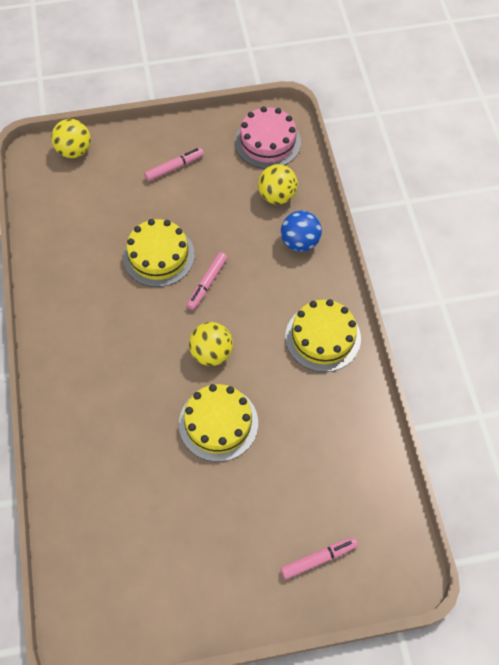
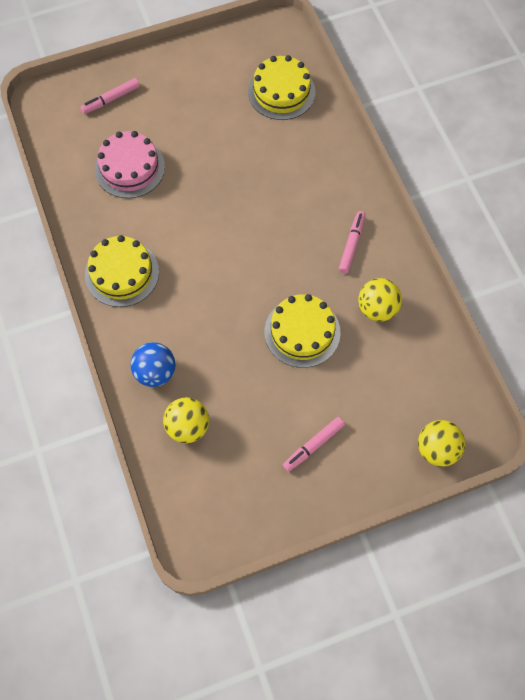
camera: 170 degrees right, 5 degrees up
yellow cake [179,384,258,462] -> yellow cake moved to [248,55,315,120]
pink marker [187,252,227,310] -> pink marker moved to [339,211,366,273]
yellow ball [189,322,233,366] -> yellow ball moved to [358,278,402,321]
pink cake [235,106,301,169] -> pink cake moved to [95,131,165,198]

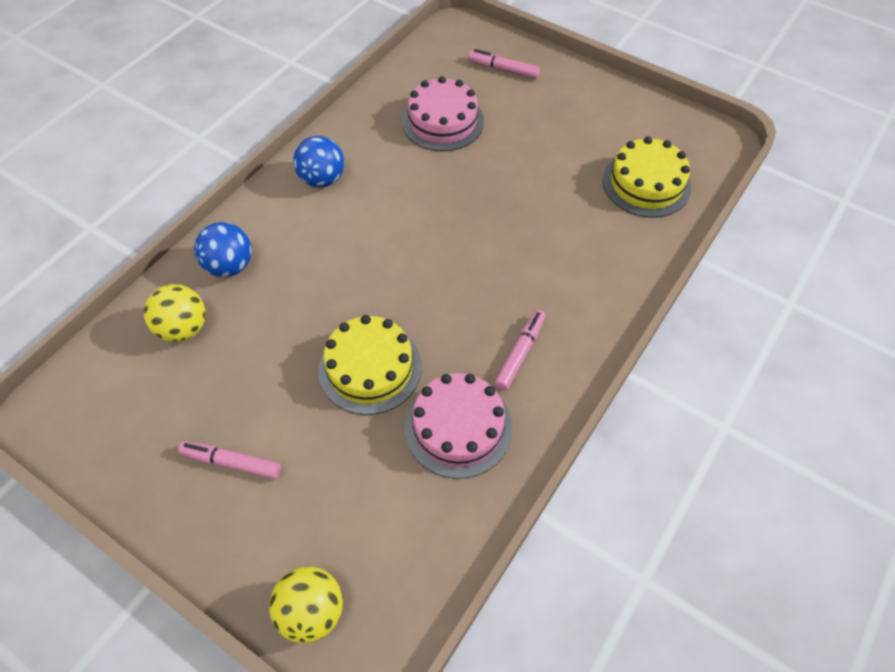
camera: 55 degrees right, 10 degrees down
yellow cake [85,235,159,307] -> blue ball [293,136,344,188]
pink marker [339,211,366,273] -> pink marker turned 45 degrees counterclockwise [495,310,546,390]
yellow ball [358,278,402,321] -> pink cake [405,373,513,479]

